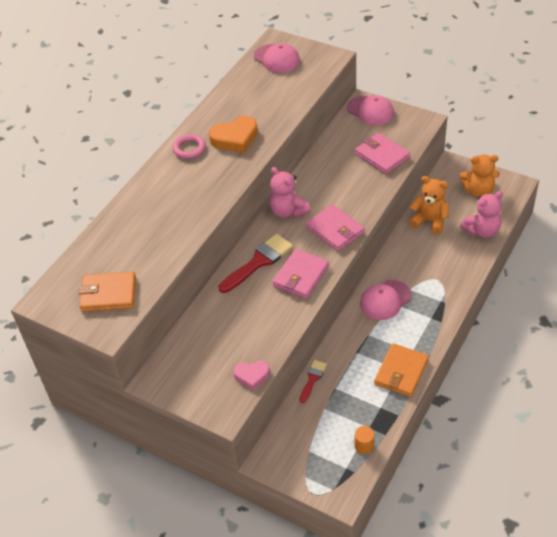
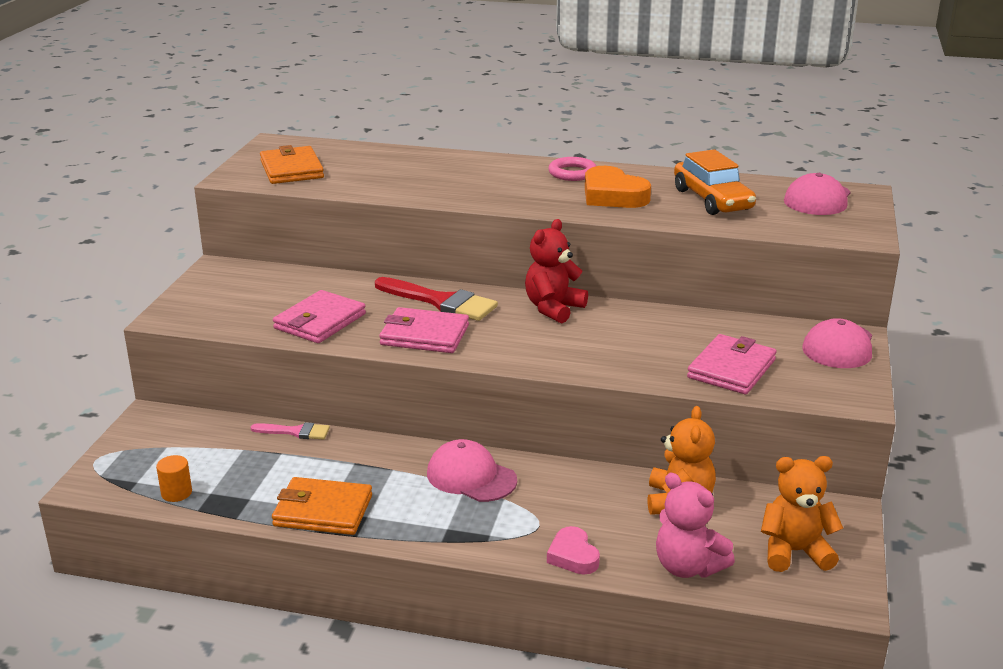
camera: 70 degrees right, 20 degrees down
pink heart [233,361,270,390] -> pink heart moved to [547,526,600,574]
pink teddy bear [269,167,311,218] -> red teddy bear [525,219,588,324]
red brush [299,360,327,403] -> pink brush [250,422,330,440]
pink wallet [306,204,365,251] -> pink wallet moved to [273,290,366,343]
orange teddy bear [460,154,499,198] -> orange teddy bear turned 105 degrees clockwise [761,456,843,572]
none -> orange car [674,149,756,215]

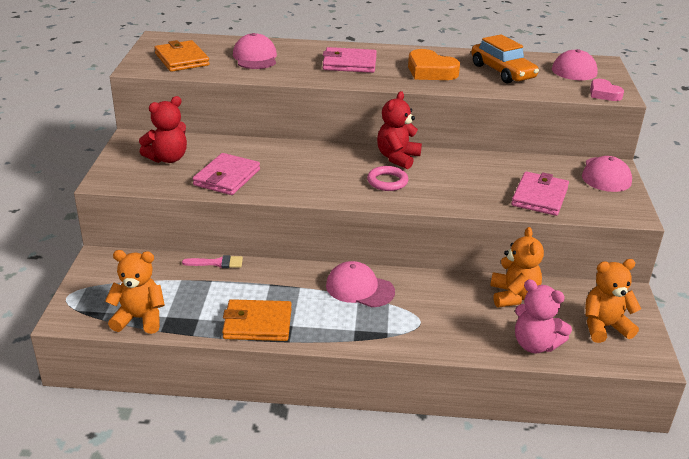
camera: 10 degrees left, 5 degrees up
orange cylinder [156,455,192,502] -> orange teddy bear [105,250,165,334]
red brush [375,277,498,321] -> none
pink wallet [379,307,469,353] -> pink wallet moved to [323,47,377,73]
pink heart [547,526,600,574] -> pink heart moved to [590,79,624,101]
pink ring [548,157,596,181] -> pink ring moved to [367,166,409,191]
none -> red teddy bear [139,96,187,163]
none -> pink cap [233,33,277,69]

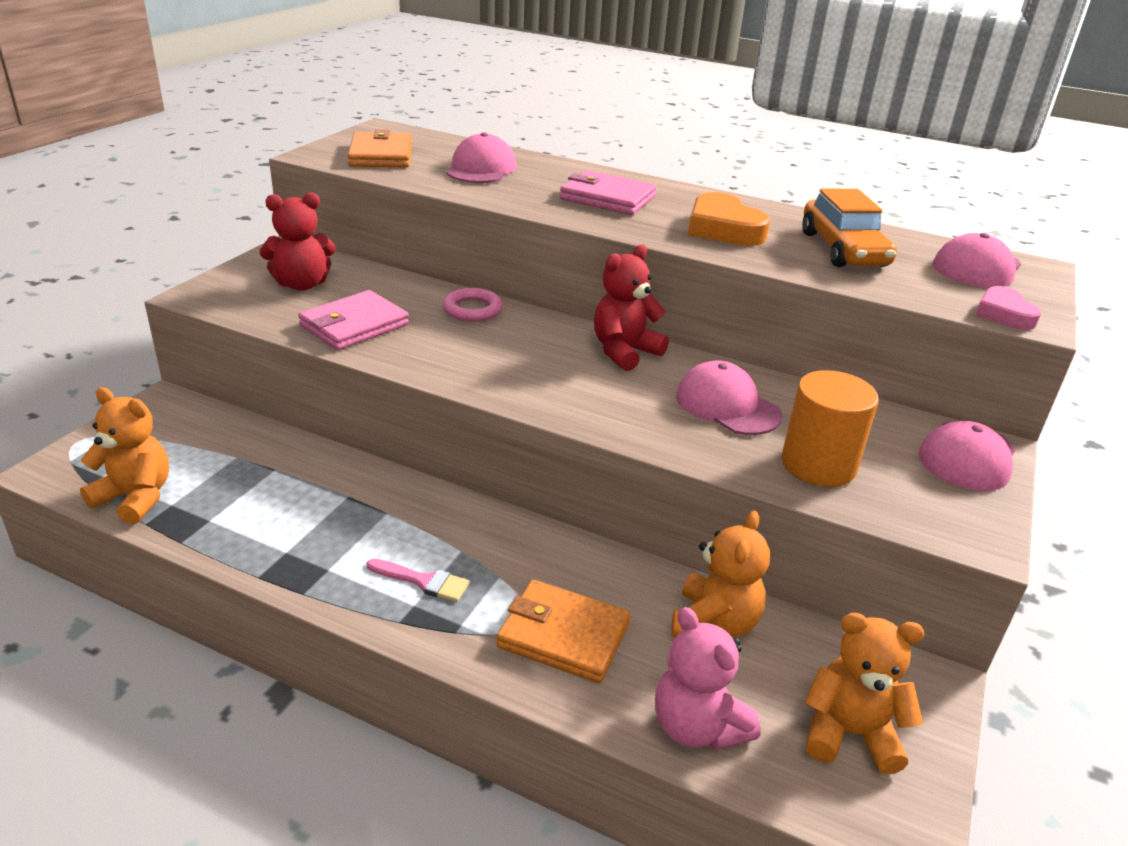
camera: 20 degrees right, 0 degrees up
pink brush [182,255,243,268] -> pink brush moved to [366,559,469,602]
orange wallet [222,299,292,341] -> orange wallet moved to [496,580,630,683]
pink cap [326,261,395,307] -> pink cap moved to [676,361,782,435]
pink ring [367,166,409,191] -> pink ring moved to [443,288,503,322]
pink wallet [511,171,569,216] -> orange cylinder [781,370,879,487]

